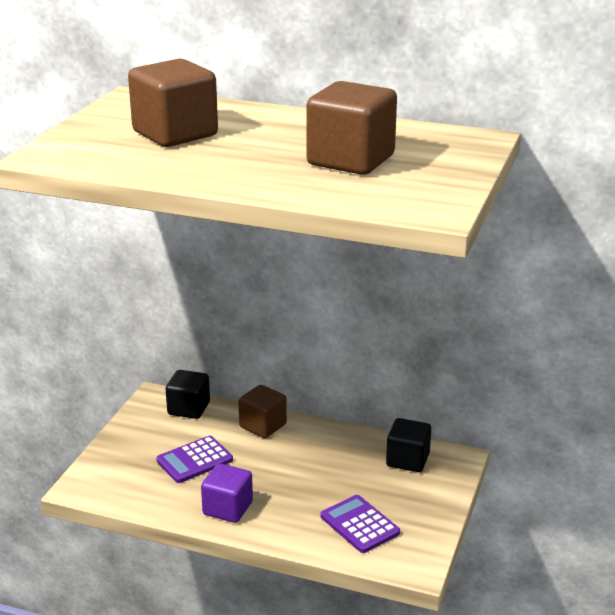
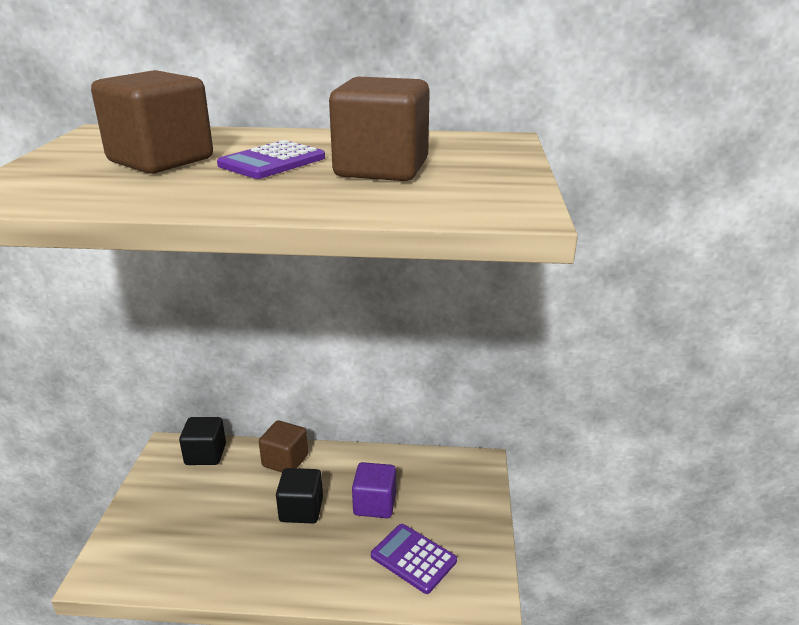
camera: 15 degrees left, 0 degrees up
purple calculator [156,436,233,483] -> purple calculator moved to [217,140,325,179]
purple cube [201,463,253,523] -> purple cube moved to [352,462,396,518]
black cube [386,418,431,472] -> black cube moved to [276,468,323,523]

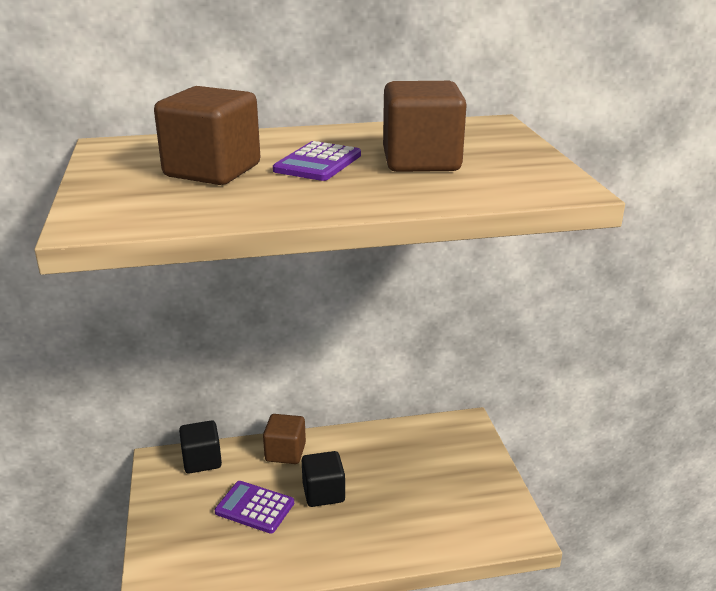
camera: 15 degrees left, 0 degrees up
purple cube [352,462,396,518] -> none
purple calculator [371,524,457,594] -> purple calculator moved to [215,481,294,534]

